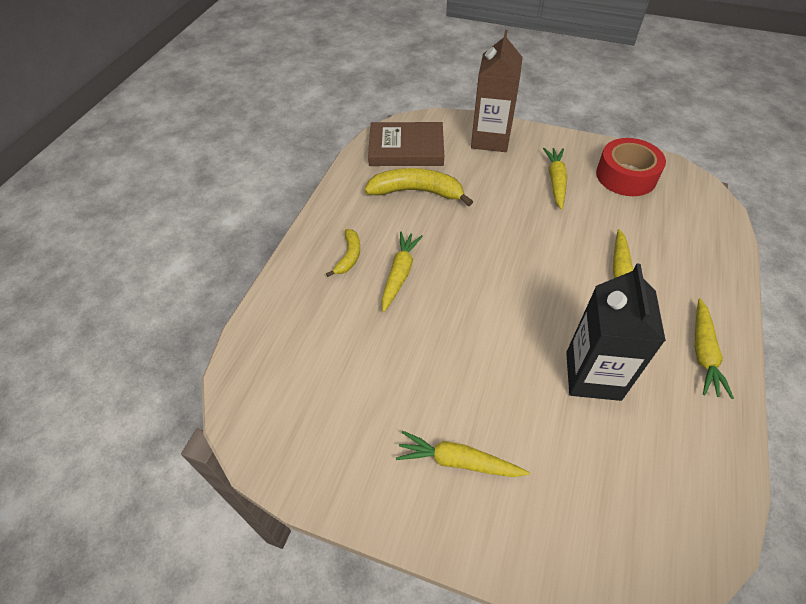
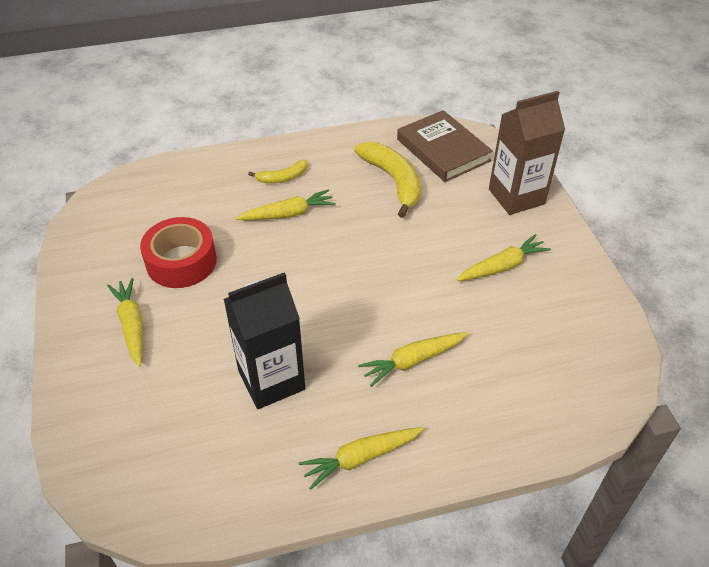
camera: 55 degrees right, 5 degrees down
red tape [596,138,666,196] -> red tape moved to [140,217,217,288]

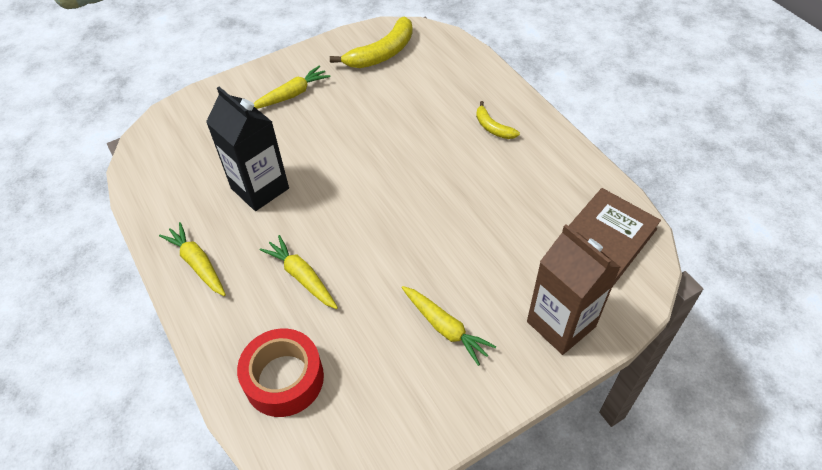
camera: 75 degrees right, 5 degrees up
red tape [140,217,217,288] -> red tape moved to [237,328,324,417]
yellow carrot [236,189,336,220] -> none
yellow banana [354,142,420,218] -> yellow banana moved to [330,16,413,68]

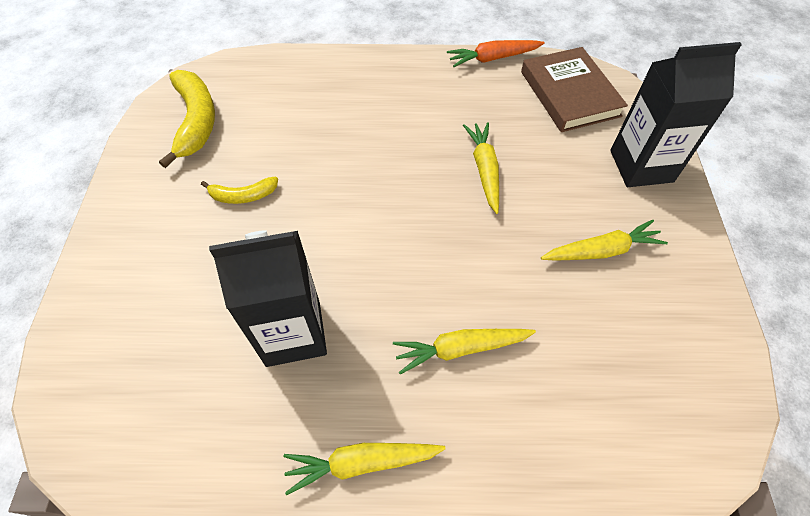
camera: 60 degrees left, 5 degrees up
red tape [237,328,324,417] -> none
yellow carrot [253,66,331,109] -> yellow carrot moved to [463,122,499,214]
yellow banana [476,101,520,139] -> yellow banana moved to [201,177,278,204]
brown carton [527,224,620,355] -> black carton [610,42,742,187]
none -> orange carrot [447,40,545,67]

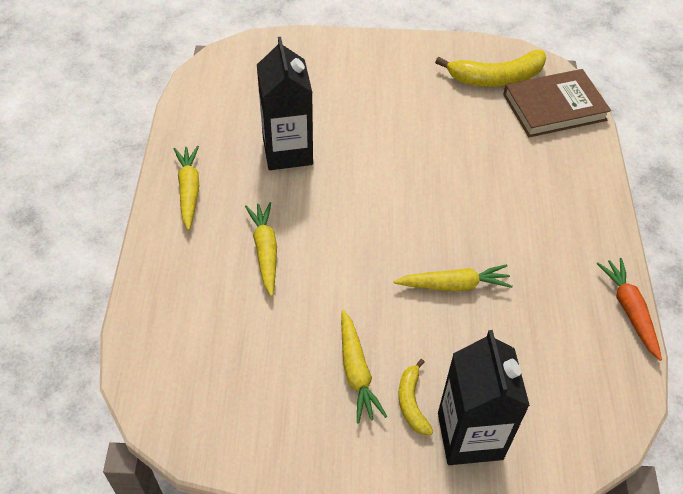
camera: 90 degrees right, 5 degrees down
yellow banana [201,177,278,204] -> yellow banana moved to [398,359,433,435]
brown book [521,47,628,132] -> brown book moved to [503,69,611,137]

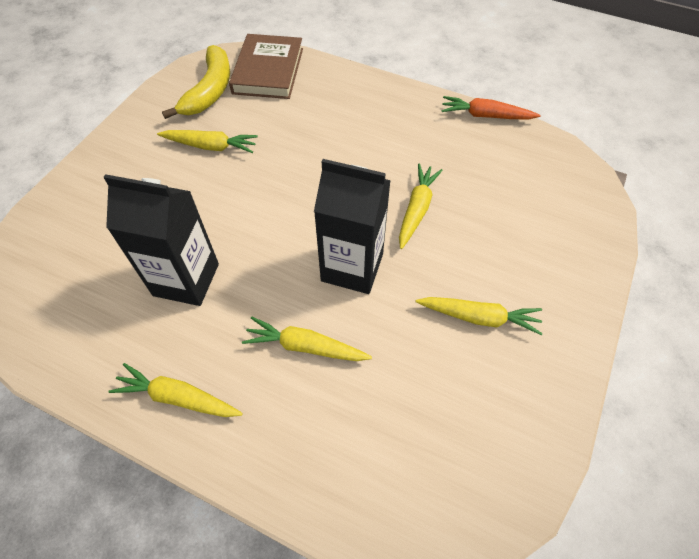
camera: 65 degrees left, 5 degrees up
yellow banana [398,359,433,435] -> none
black carton [438,330,530,465] -> black carton moved to [314,159,391,294]
none -> yellow carrot [157,130,258,153]

